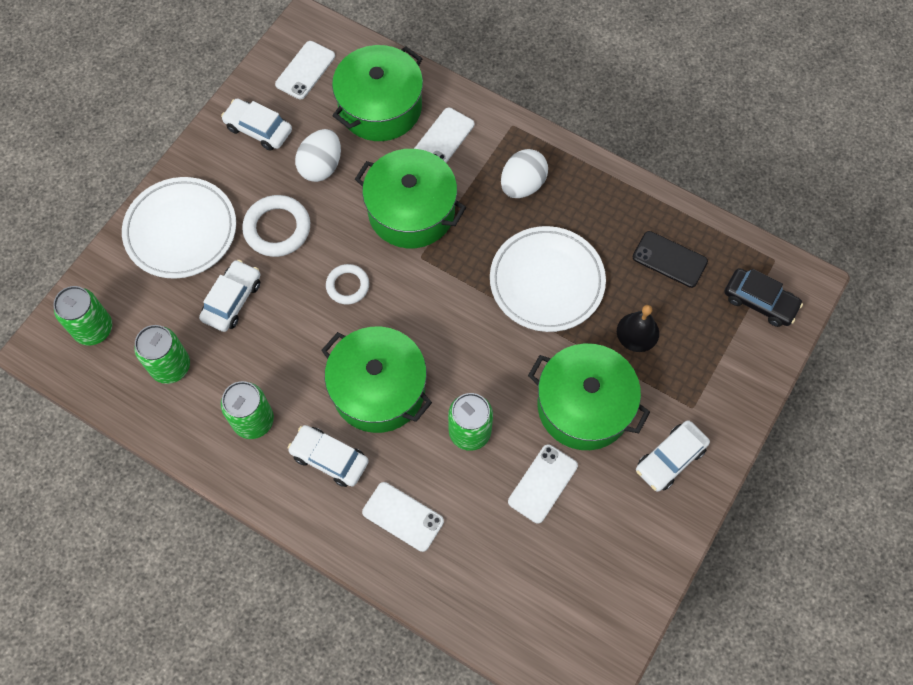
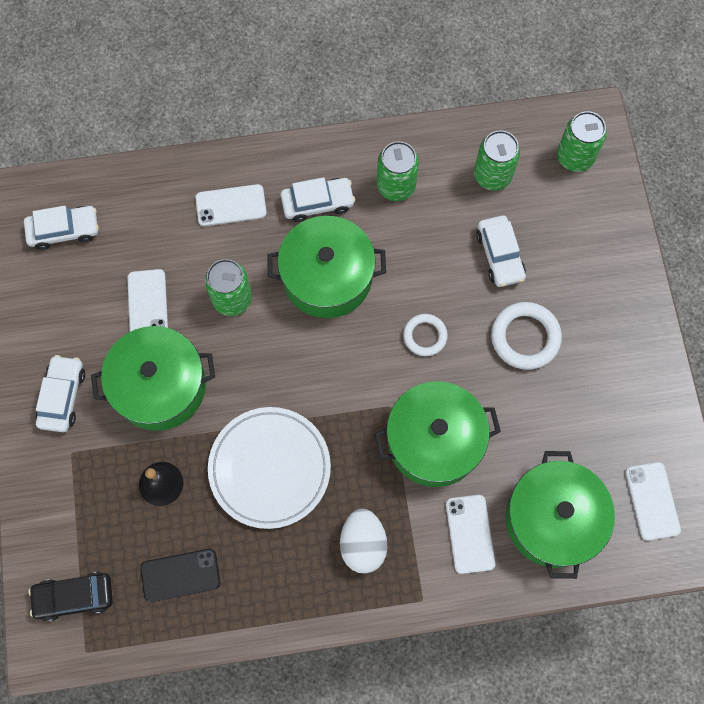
camera: 140 degrees right, 5 degrees up
white plate [122,177,236,279] -> none
white car [221,98,292,151] -> white car moved to [24,206,99,250]
white egg [295,129,341,182] -> none

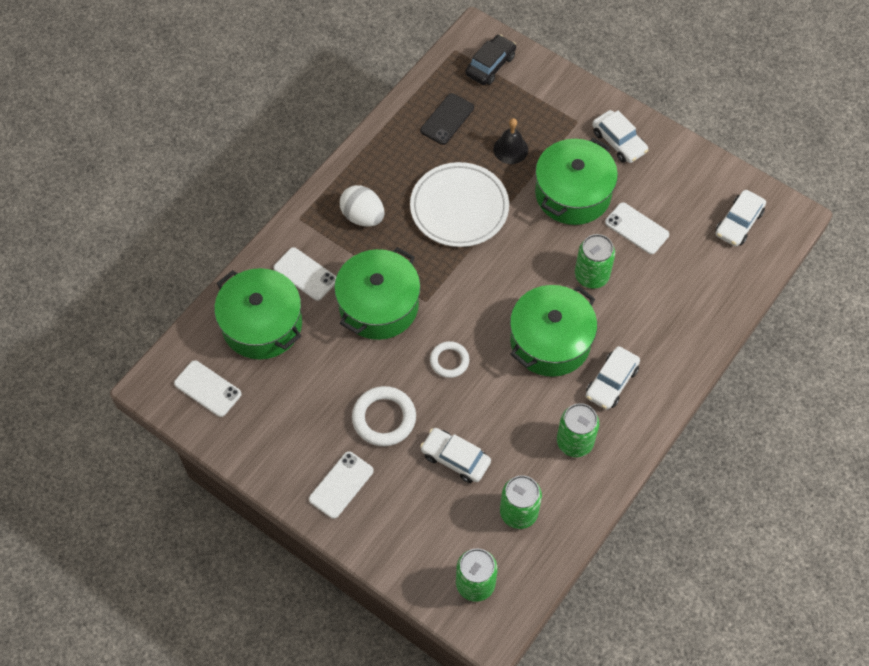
camera: 135 degrees right, 10 degrees down
white phone [195,184,267,226] -> white phone moved to [309,451,374,519]

